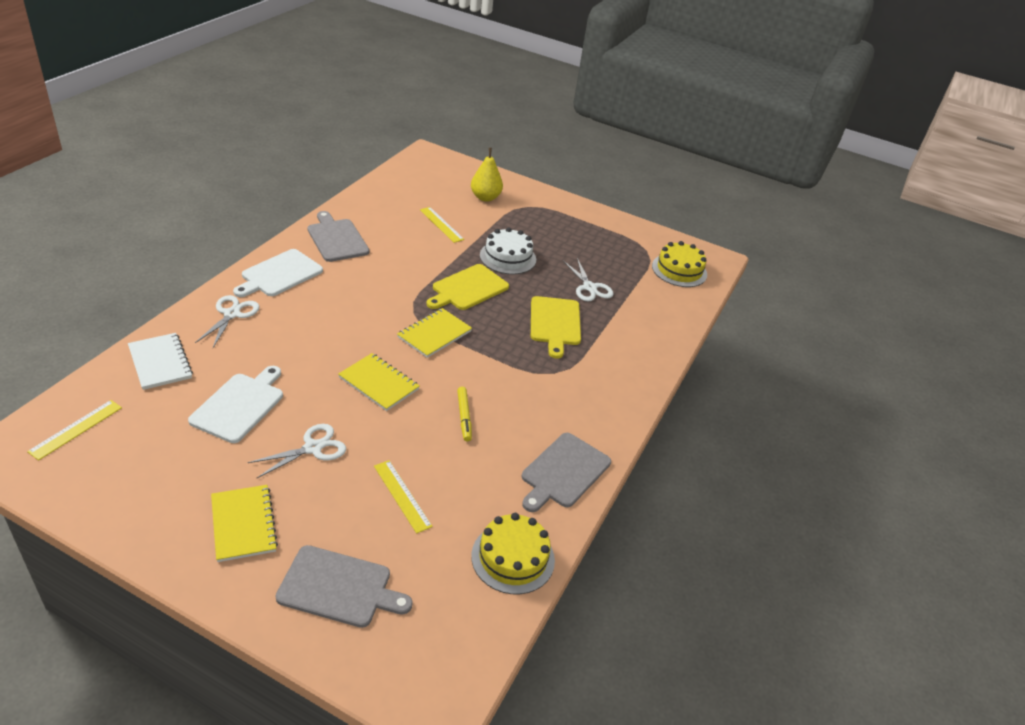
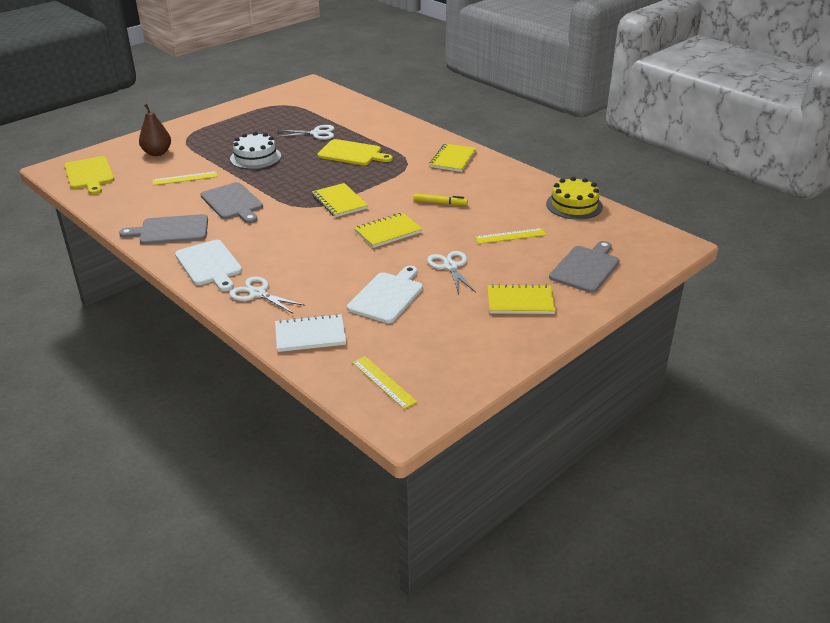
camera: 65 degrees left, 5 degrees down
white cutting board [188,366,283,443] -> white cutting board turned 75 degrees clockwise [347,266,423,323]
yellow cutting board [426,264,509,310] -> yellow cutting board moved to [64,156,114,195]
yellow pear [471,148,503,202] -> brown pear [139,104,171,156]
grey cutting board [522,433,611,512] -> grey cutting board moved to [200,182,263,223]
yellow cake [652,241,707,287] -> none
none -> yellow notebook [429,143,476,172]

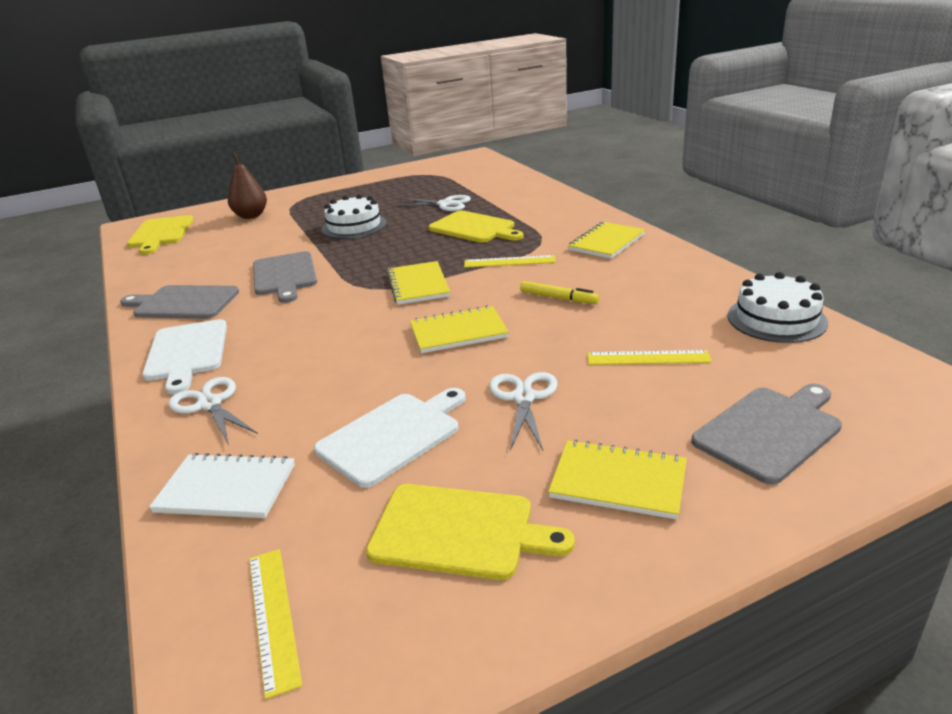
camera: 20 degrees right, 5 degrees down
yellow ruler [153,171,218,185] -> yellow ruler moved to [464,255,556,268]
yellow cake [546,177,603,220] -> white cake [727,272,828,343]
none -> yellow cutting board [366,484,575,580]

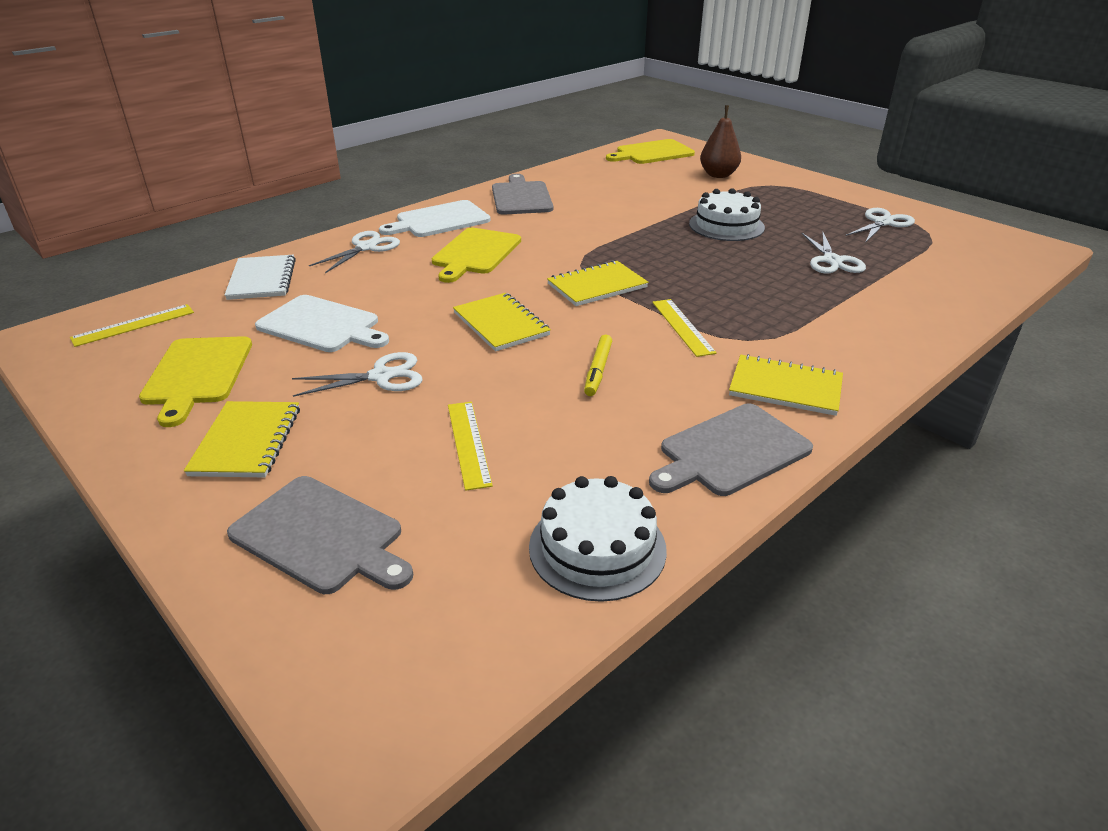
camera: 70 degrees right, 5 degrees up
grey cutting board [253,251,317,303] -> grey cutting board moved to [649,403,813,496]
yellow cutting board [428,210,523,243] -> yellow cutting board moved to [432,228,521,283]
none -> white scissors [845,208,915,243]

